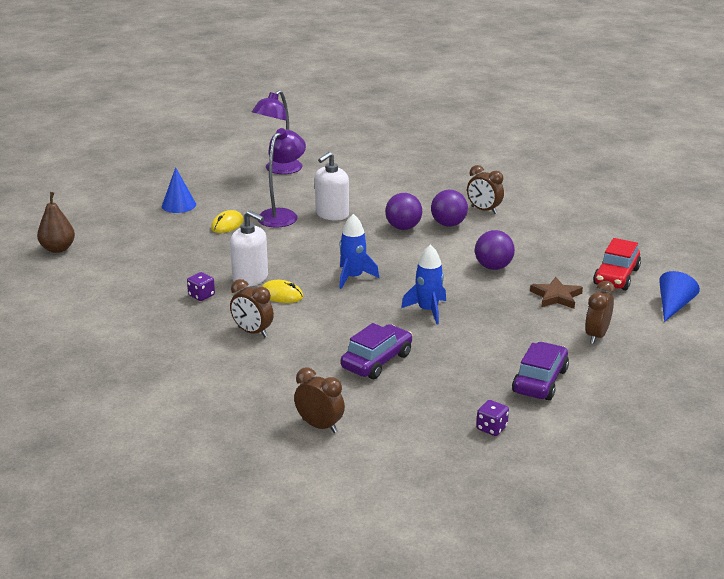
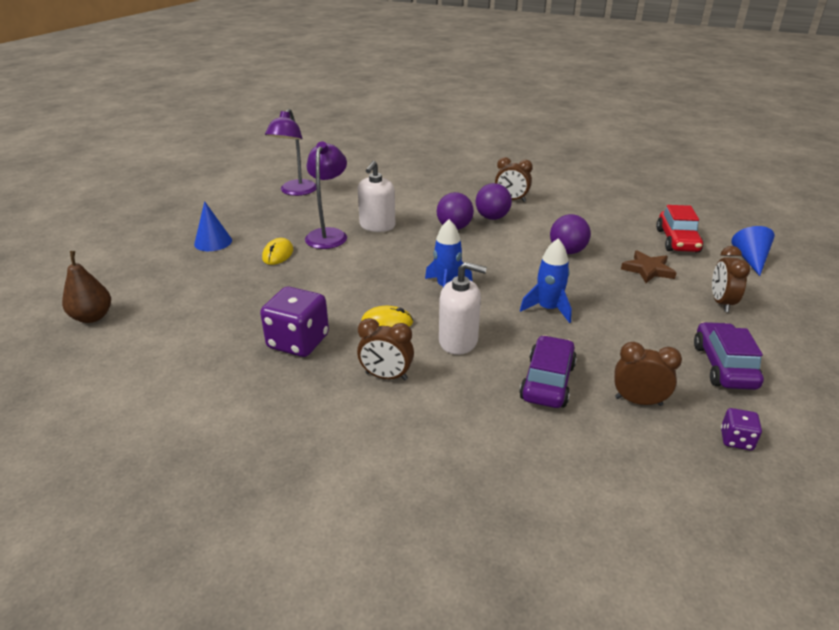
camera: 20 degrees left, 5 degrees up
purple dice [187,272,215,301] -> purple dice [260,287,329,357], size x2.03
white soap dispenser [230,210,268,287] -> white soap dispenser moved to [439,262,487,355]
brown clock [294,367,345,433] -> brown clock moved to [614,342,682,406]

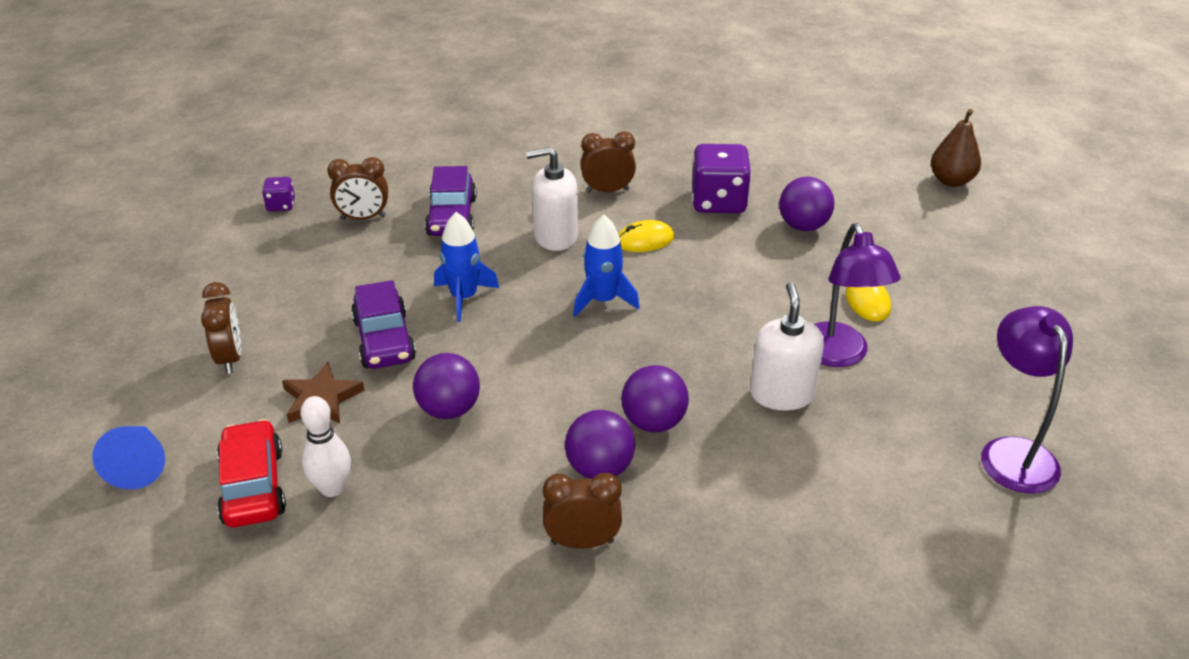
camera: 160 degrees right, 5 degrees up
blue cone [194,201,232,251] -> none
purple car [694,322,764,390] -> purple car moved to [351,280,416,369]
none -> white bowling pin [300,396,351,497]
none -> purple ball [779,177,834,231]

